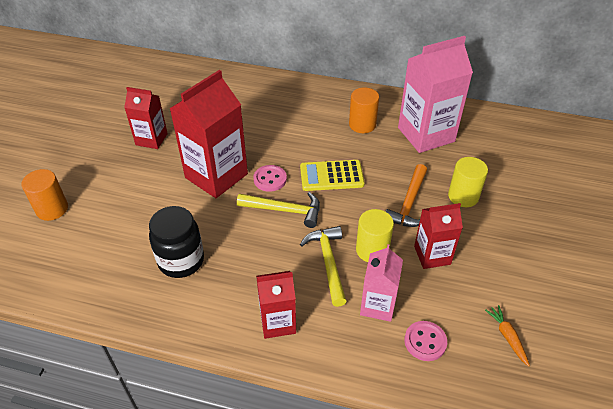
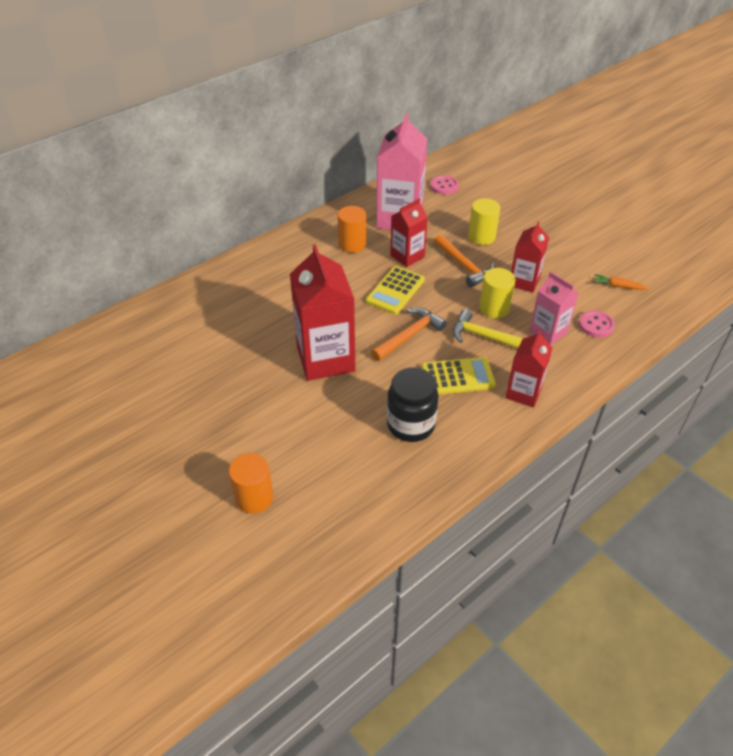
camera: 55 degrees left, 0 degrees up
red carton [124,87,168,149] -> red carton moved to [390,199,428,267]
yellow hammer [237,192,320,228] -> orange hammer [371,308,447,361]
pink button [253,165,287,192] -> pink button moved to [430,175,459,195]
none -> yellow calculator [421,357,496,395]

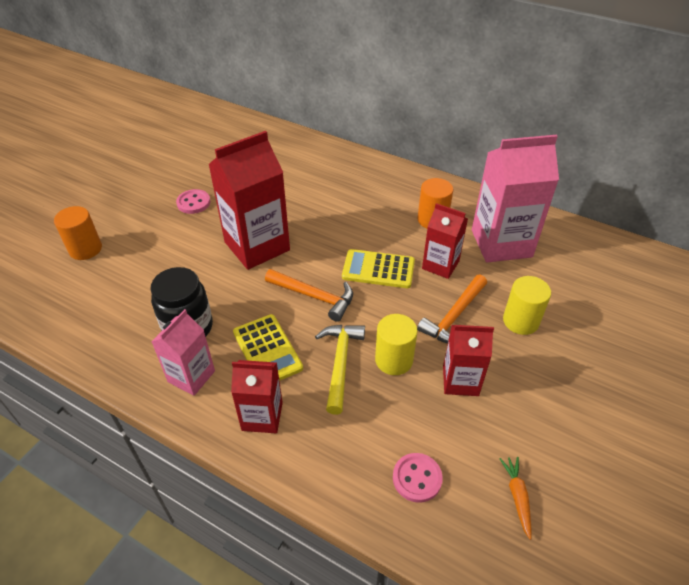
camera: 70 degrees right, 0 degrees up
pink button [430,175,459,195] -> pink button moved to [176,189,210,214]
pink carton [529,272,579,345] -> pink carton moved to [151,309,215,396]

